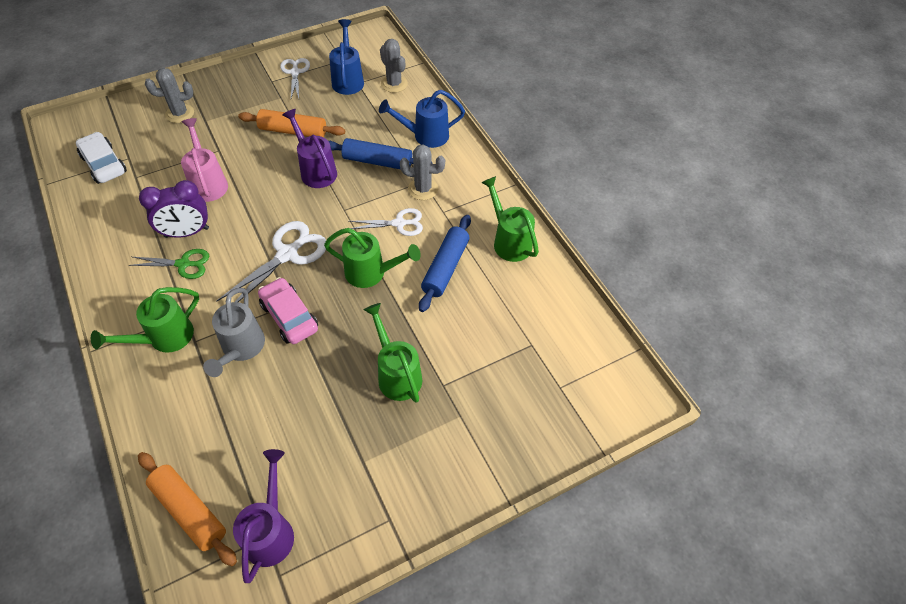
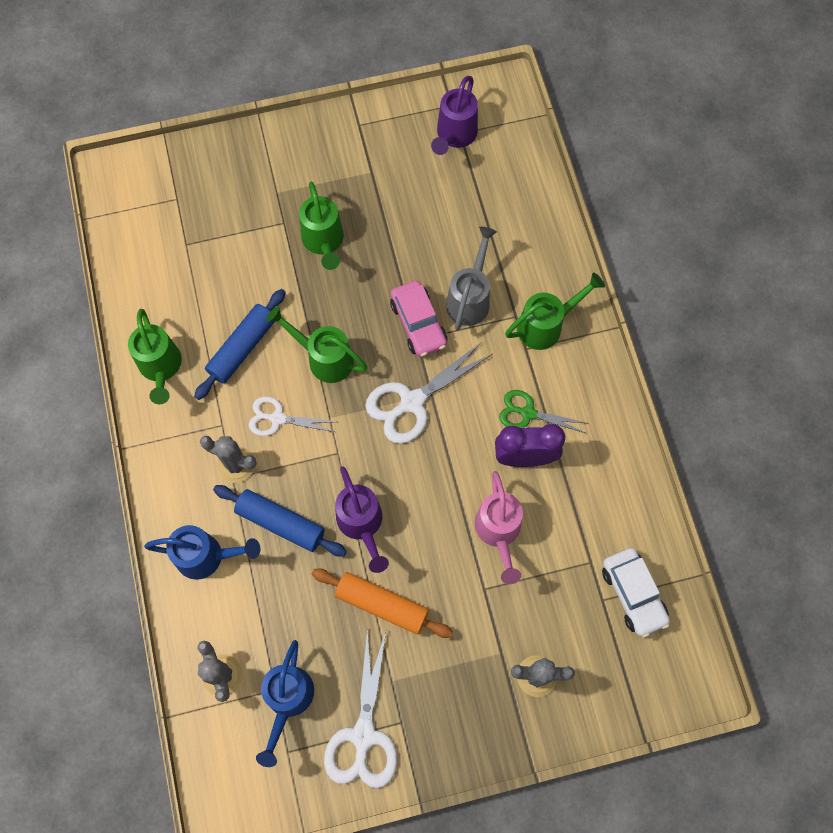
camera: 165 degrees left, 15 degrees up
orange rolling pin [138,452,237,566] -> none
white scissors [280,58,310,98] -> white scissors [324,628,397,788], size x1.58

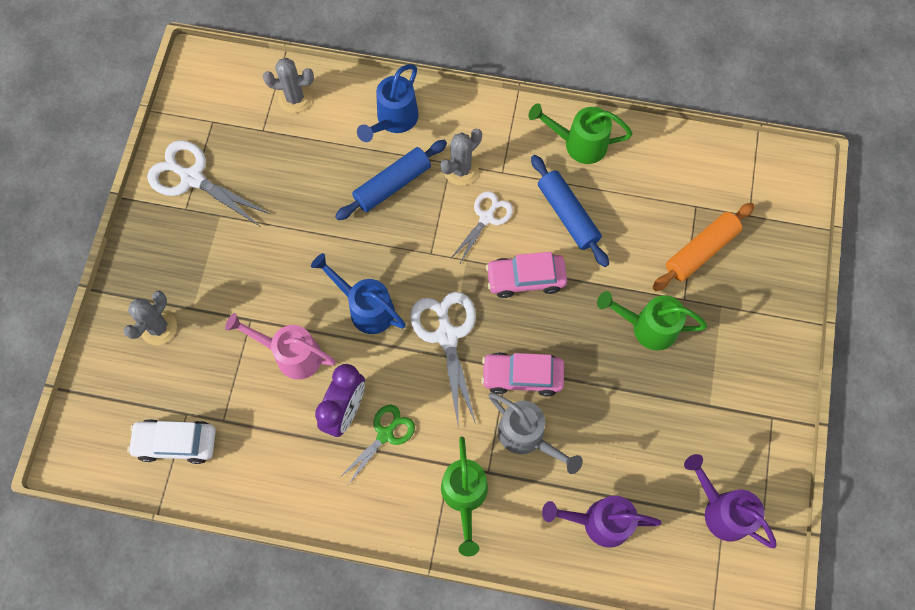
camera: 115 degrees right, 0 degrees up
blue watering can [256,640,314,767] -> blue watering can moved to [311,253,406,334]
green watering can [266,306,367,383] -> pink car [486,252,567,298]
orange rolling pin [312,569,453,638] -> orange rolling pin moved to [652,203,755,291]
purple watering can [335,466,389,573] -> purple watering can moved to [542,496,662,548]

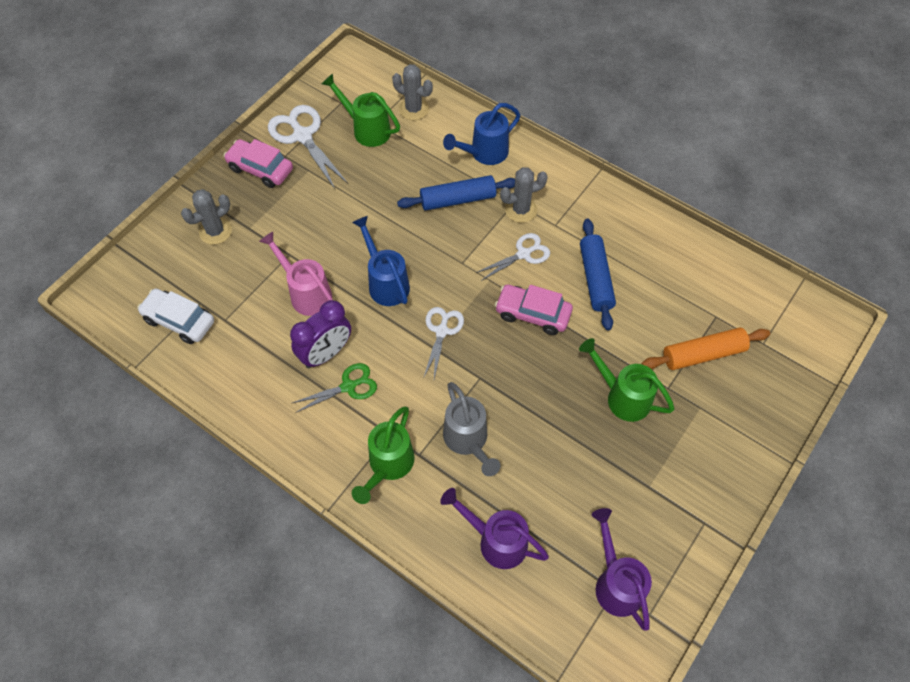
camera: 25 degrees right, 10 degrees down
white scissors [410,292,476,429] -> white scissors [423,307,464,379], size x0.63
pink car [481,352,564,396] -> pink car moved to [224,139,293,188]
green watering can [528,103,633,164] -> green watering can moved to [322,74,400,147]

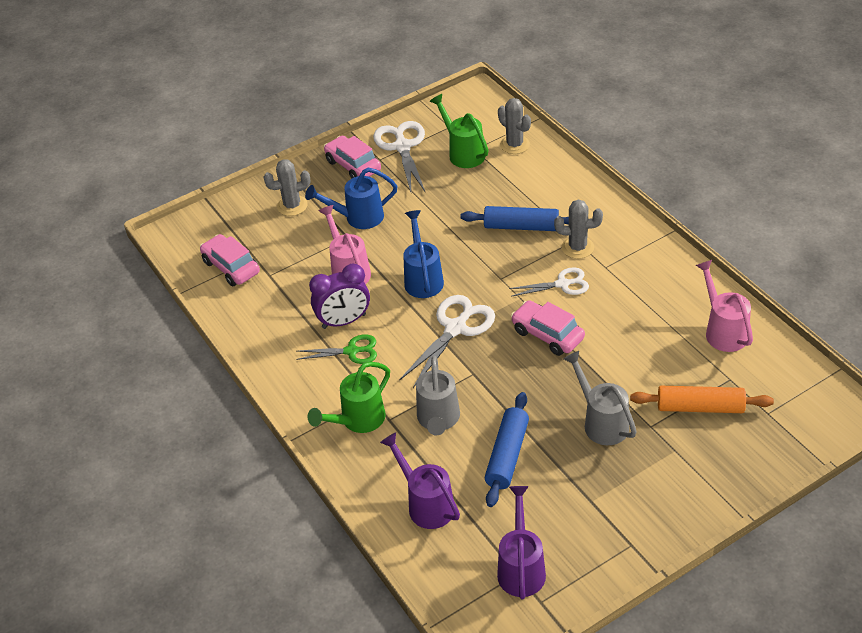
camera: 25 degrees right, 15 degrees down
white car [137,289,214,344] -> pink car [200,234,260,286]
white scissors [423,307,464,379] -> white scissors [399,295,495,388], size x1.58
blue watering can [443,103,520,165] -> blue watering can moved to [305,168,398,229]
green watering can [579,338,675,422] -> grey watering can [563,351,637,445]
blue rolling pin [580,219,616,330] -> blue rolling pin moved to [485,392,529,507]
none -> pink watering can [696,260,753,352]

